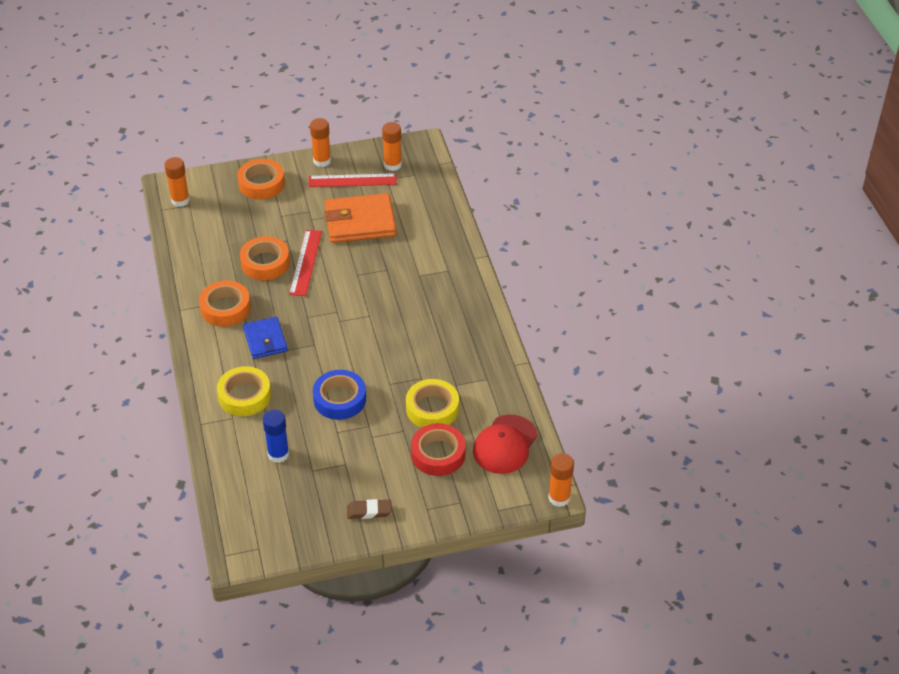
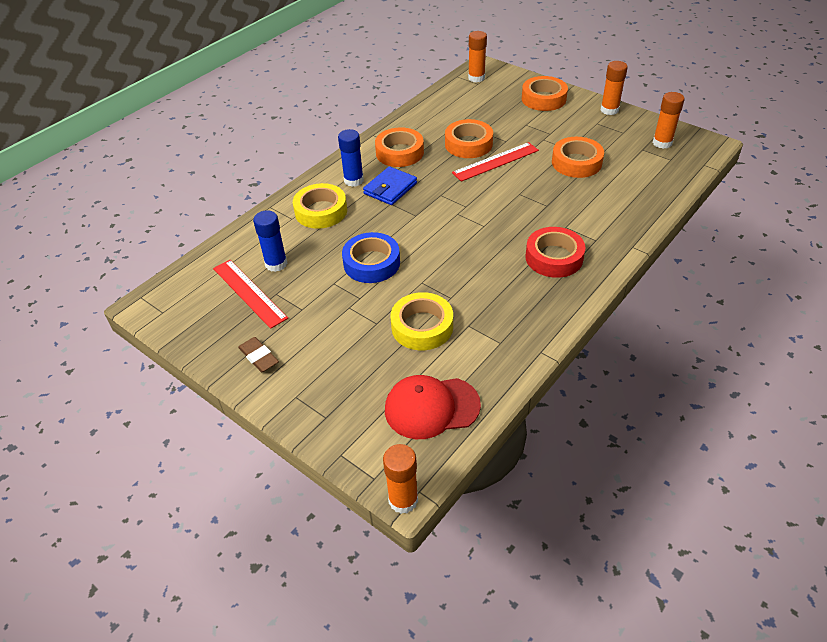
camera: 55 degrees right, 0 degrees up
red ruler [309,173,397,187] -> red ruler moved to [213,260,288,329]
orange wallet [324,193,396,243] -> orange tape [552,137,604,178]
red tape [411,423,466,476] -> red tape moved to [525,227,585,278]
none -> blue glue stick [338,129,364,187]

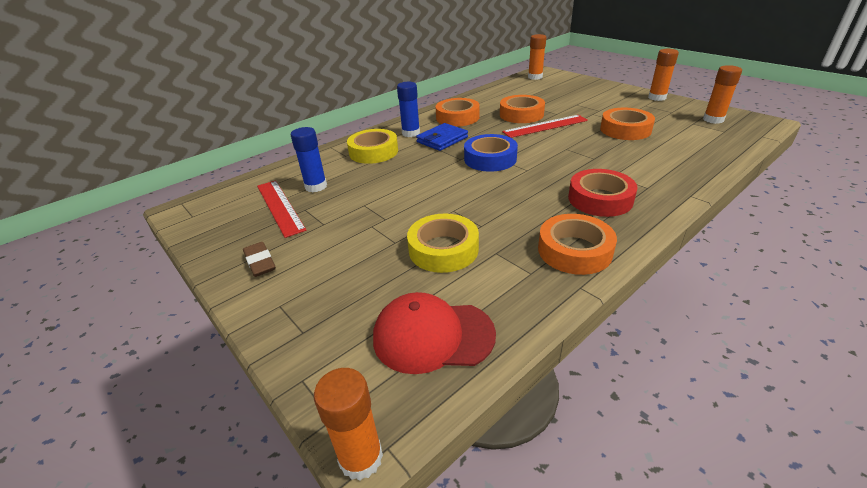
camera: 10 degrees right, 10 degrees down
blue tape [342,232,400,283] -> blue tape moved to [464,134,518,172]
orange tape [522,76,568,111] -> orange tape moved to [538,214,617,275]

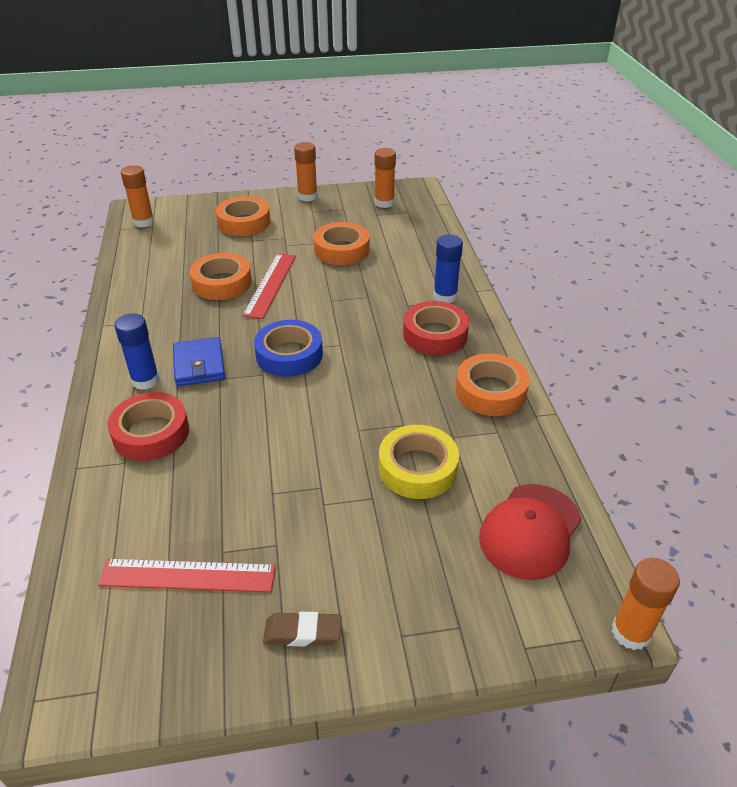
camera: 60 degrees left, 5 degrees up
blue glue stick [291,127,327,193] -> blue glue stick moved to [433,234,463,303]
yellow tape [347,129,398,164] -> red tape [107,392,189,461]
orange tape [436,98,480,126] -> orange tape moved to [216,196,270,236]

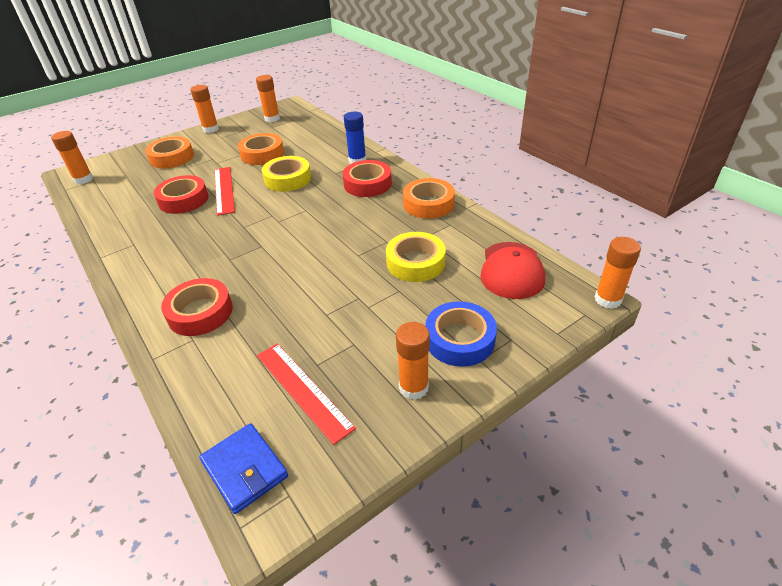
camera: 25 degrees left, 0 degrees up
red ruler [98,559,276,592] -> red ruler turned 75 degrees clockwise [257,343,356,445]
blue glue stick [114,313,160,390] -> none
blue wallet [173,337,225,386] -> blue wallet moved to [199,423,288,514]
orange tape [189,253,252,300] -> red tape [154,175,209,214]
blue tape [254,320,323,377] -> blue tape moved to [425,301,497,367]
brown eraser [263,612,341,646] -> orange glue stick [396,322,430,400]
none -> yellow tape [262,156,311,192]

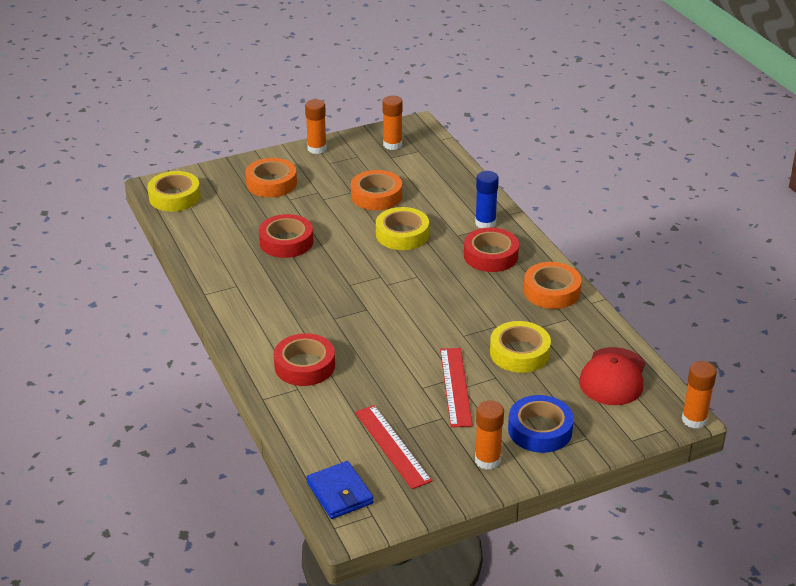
camera: 10 degrees right, 5 degrees down
orange glue stick [51,131,93,184] -> yellow tape [147,171,201,211]
red ruler [215,167,235,216] -> red ruler moved to [440,348,473,427]

